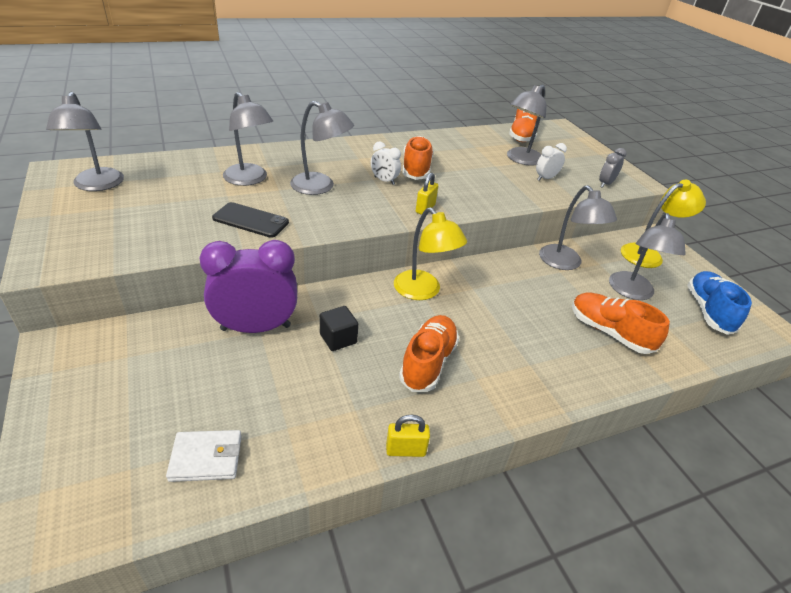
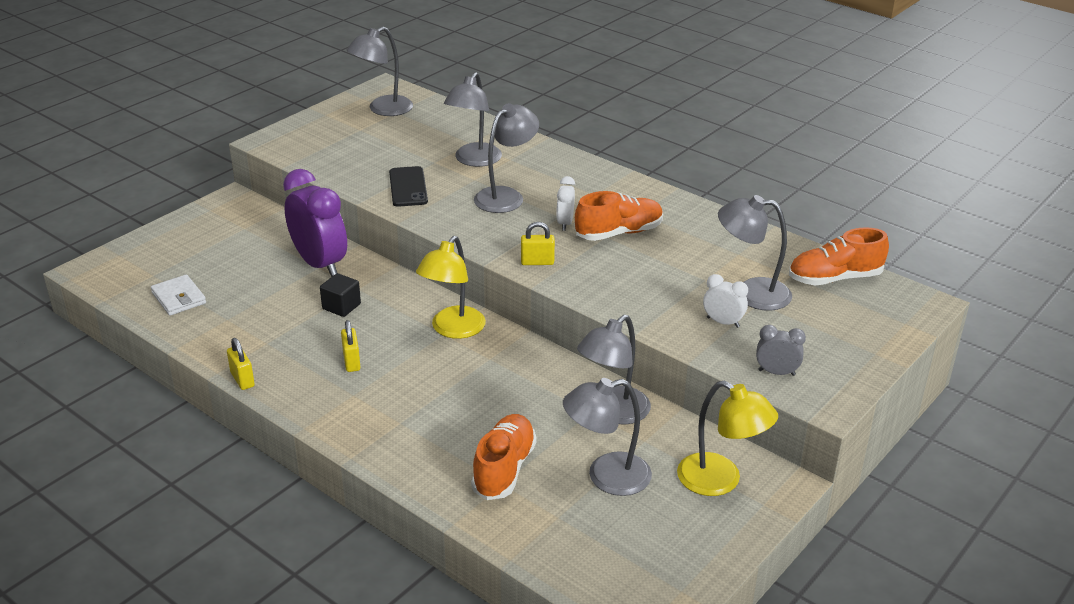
camera: 65 degrees right, 5 degrees down
grey lamp [290,101,354,195] -> grey lamp turned 135 degrees counterclockwise [474,103,539,213]
orange shoe [399,315,459,392] -> yellow padlock [341,320,361,372]
blue shoe [687,271,752,335] -> none

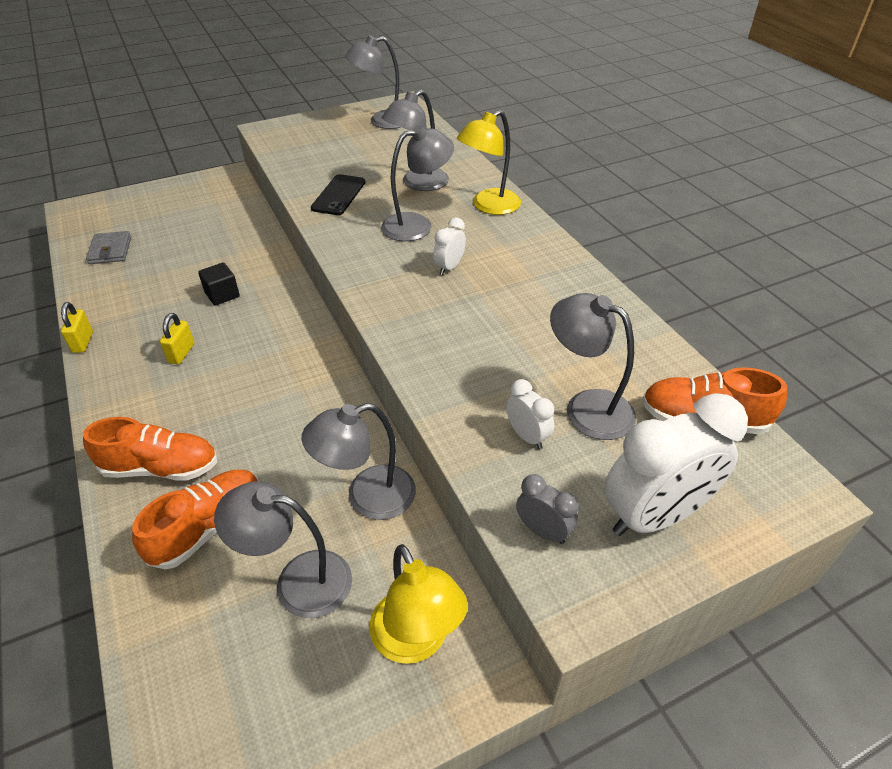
camera: 25 degrees right, 10 degrees up
white wallet [151,274,206,316] -> grey wallet [86,231,131,264]
purple clock [283,169,347,277] -> none
yellow lamp [416,236,486,339] -> yellow lamp moved to [457,110,521,215]
yellow padlock [521,222,555,265] -> none
orange shoe [575,191,663,241] -> orange shoe moved to [83,417,217,481]
none -> white clock [604,393,748,536]

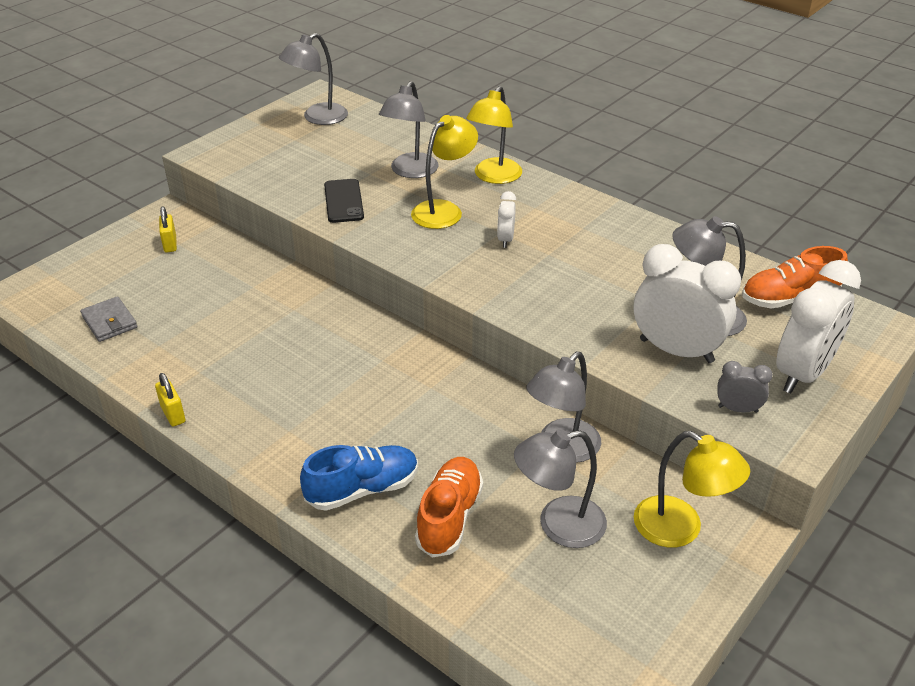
camera: 25 degrees left, 5 degrees down
orange shoe [83,417,217,481] -> blue shoe [300,445,418,511]
yellow padlock [160,313,194,364] -> yellow padlock moved to [159,207,177,252]
black cube [198,262,240,306] -> none
grey lamp [381,125,454,241] -> yellow lamp [411,115,478,229]
white clock [506,379,554,449] -> white clock [634,244,741,363], size x2.10

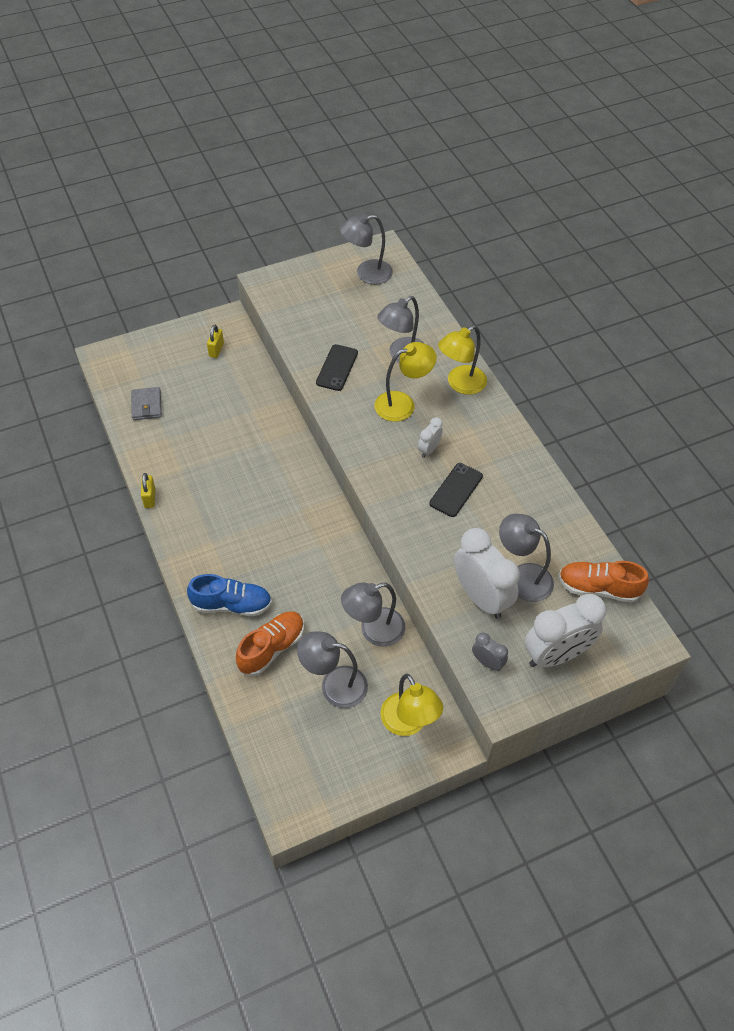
camera: 25 degrees right, 15 degrees up
none -> black phone [429,463,483,517]

